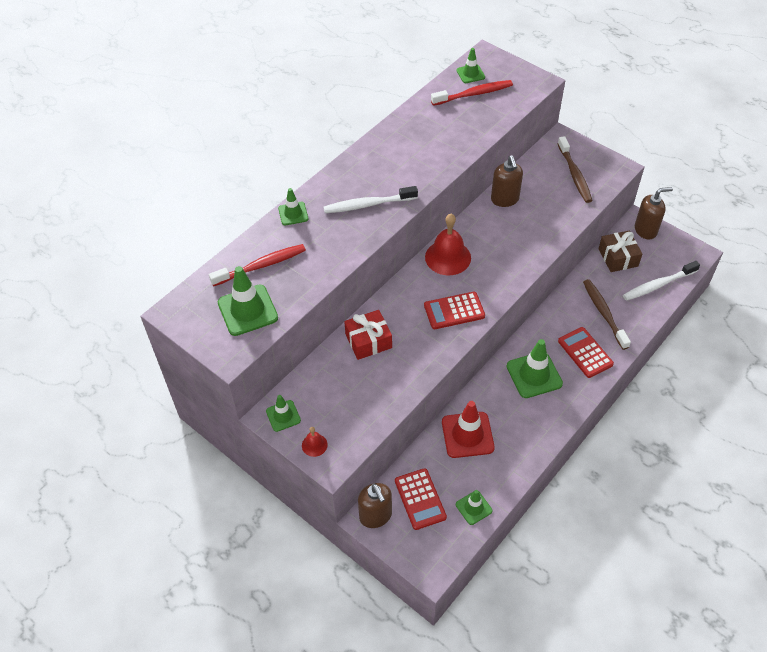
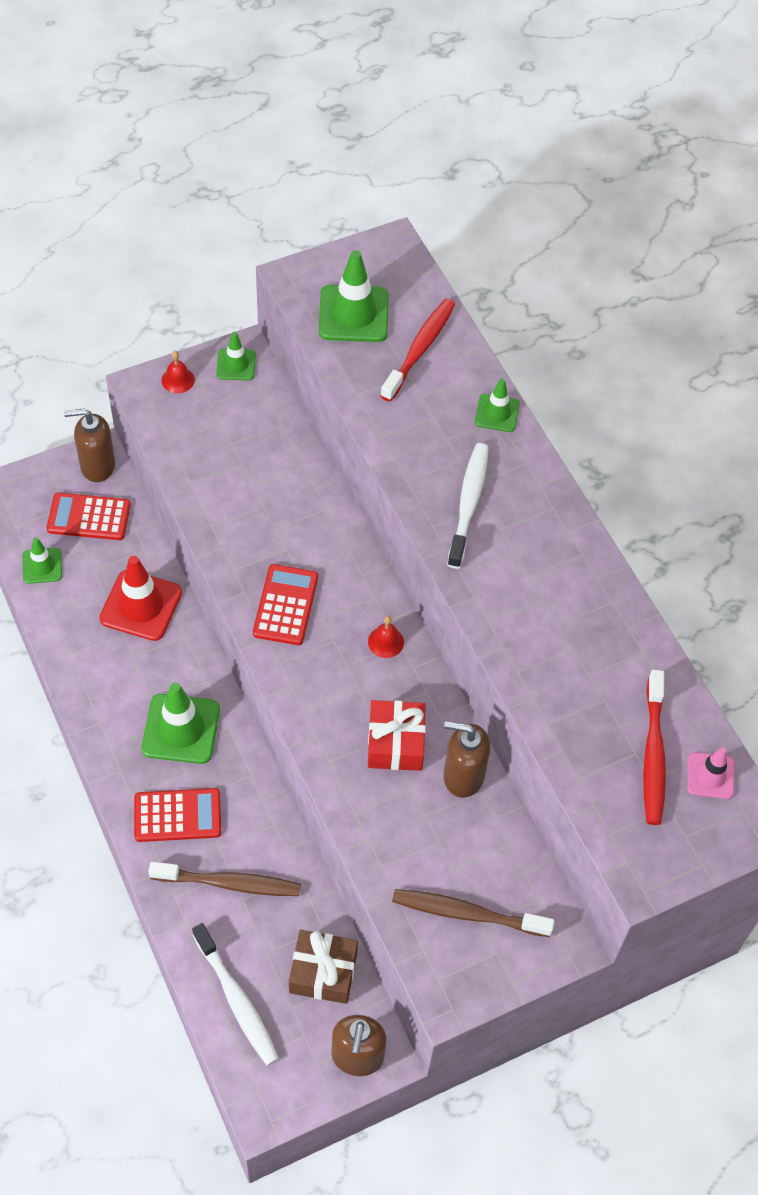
camera: 110 degrees right, 5 degrees up
red toothbrush [209,244,306,286] -> red toothbrush turned 150 degrees counterclockwise [380,299,455,402]
red gift [344,310,392,360] -> red gift moved to [368,700,426,771]
red bell [425,214,471,275] -> red bell [368,616,404,658], size x0.49
green traffic cone [456,48,485,83] -> pink traffic cone [687,747,734,799]
white toothbrush [623,261,700,301] -> white toothbrush turned 150 degrees clockwise [192,923,279,1066]

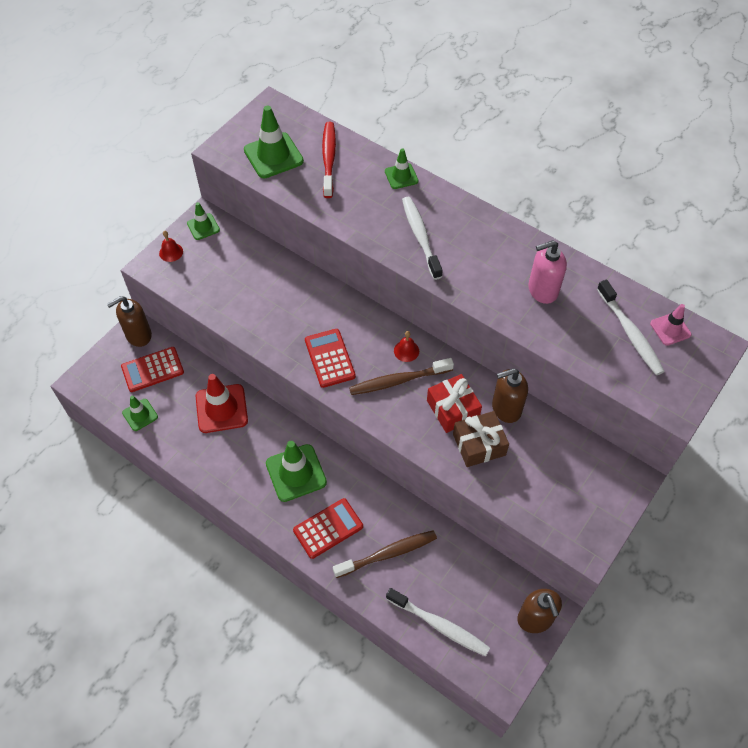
camera: 25 degrees left, 0 degrees up
brown gift [289,930,358,1004] -> brown gift moved to [453,411,509,467]
brown toothbrush [392,889,554,937] -> brown toothbrush moved to [349,358,454,395]
red toothbrush [643,670,666,825] -> white toothbrush [597,280,665,375]
none -> pink soap dispenser [528,240,567,304]

